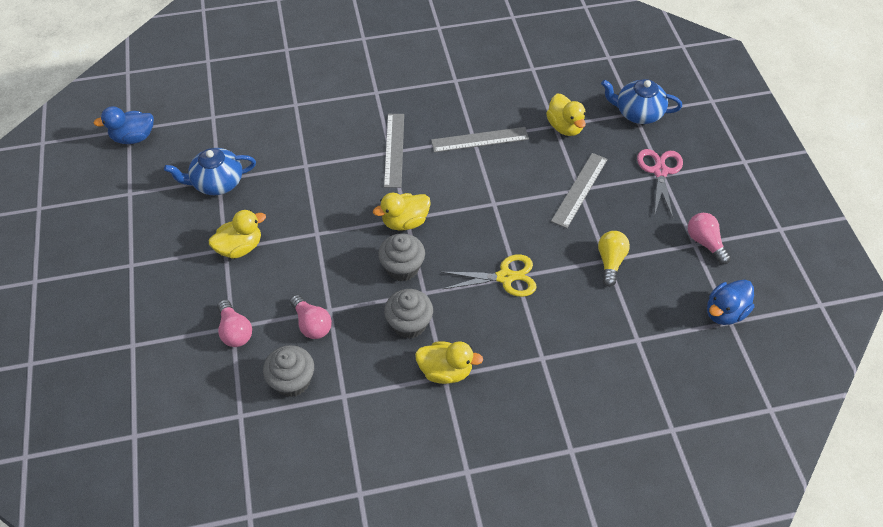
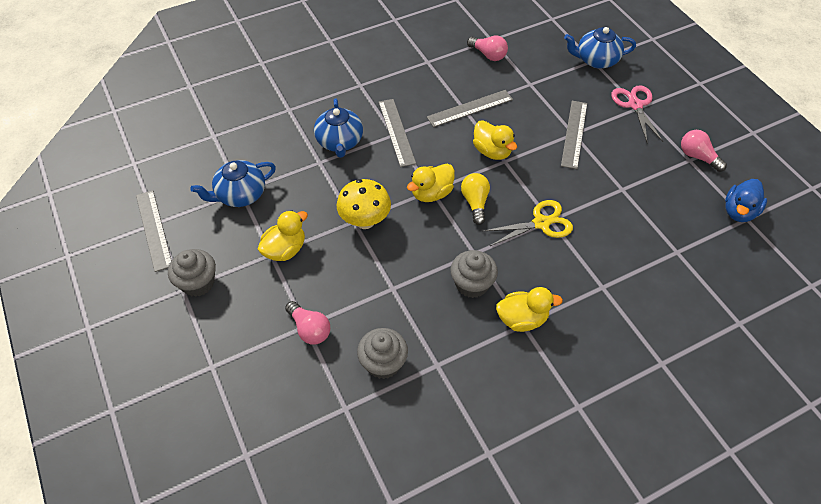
camera: 15 degrees left, 0 degrees up
blue duck [93,106,154,144] -> none
pink light bulb [290,295,332,339] -> pink light bulb moved to [467,36,508,61]
grey cupcake [378,233,425,281] -> grey cupcake moved to [168,249,216,297]
yellow duck [546,94,586,136] -> yellow duck moved to [473,120,517,160]
yellow light bulb [598,231,630,287] -> yellow light bulb moved to [461,173,490,225]
none -> grey ruler [136,190,172,272]
none -> blue teapot [314,98,363,158]
none -> yellow mushroom [336,179,391,229]

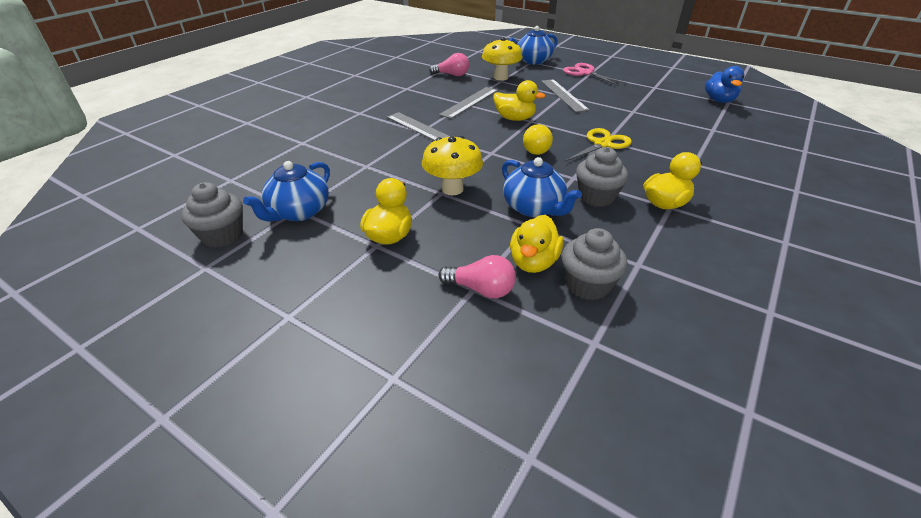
camera: 30 degrees left, 15 degrees down
grey ruler [136,190,172,272] -> none
grey cupcake [168,249,216,297] -> grey cupcake moved to [181,182,243,248]
blue teapot [314,98,363,158] -> blue teapot moved to [502,157,582,217]
yellow duck [407,164,455,202] -> yellow duck moved to [510,215,563,273]
yellow light bulb [461,173,490,225] -> yellow light bulb turned 135 degrees counterclockwise [523,124,553,155]
pink light bulb [681,130,727,172] -> none
none -> yellow mushroom [482,37,523,81]

